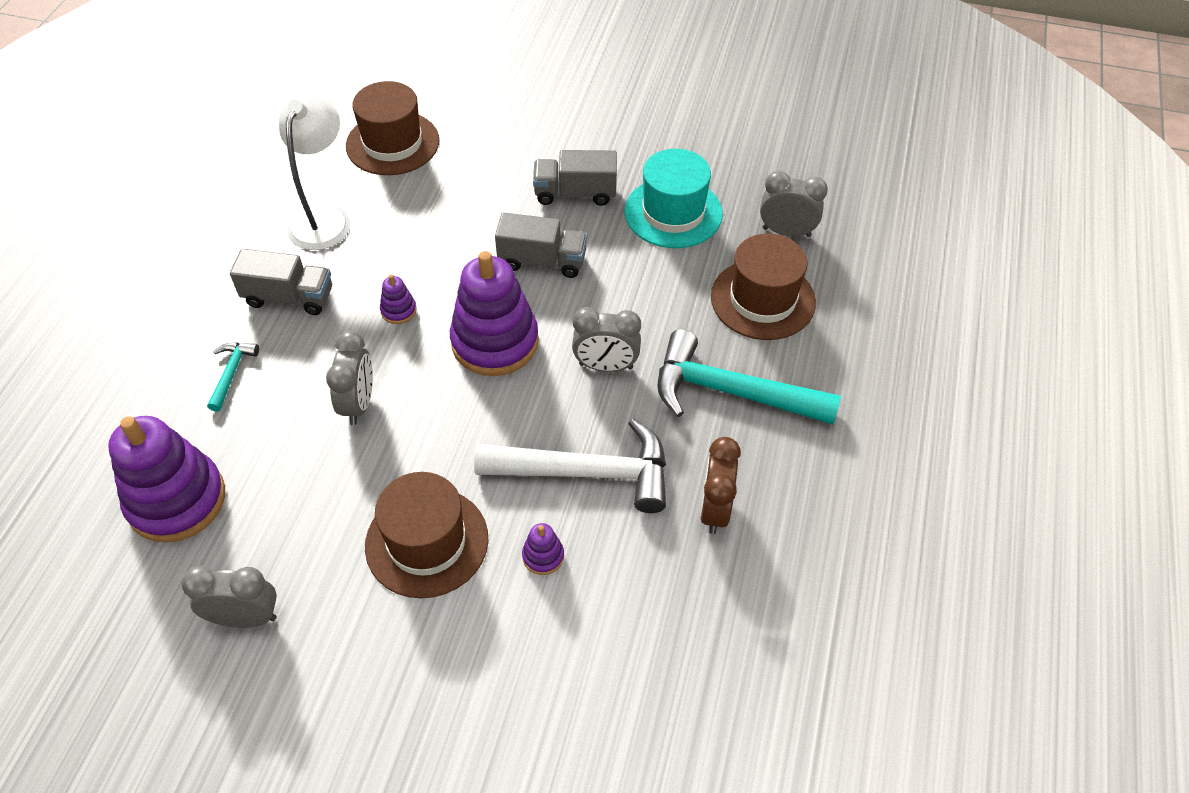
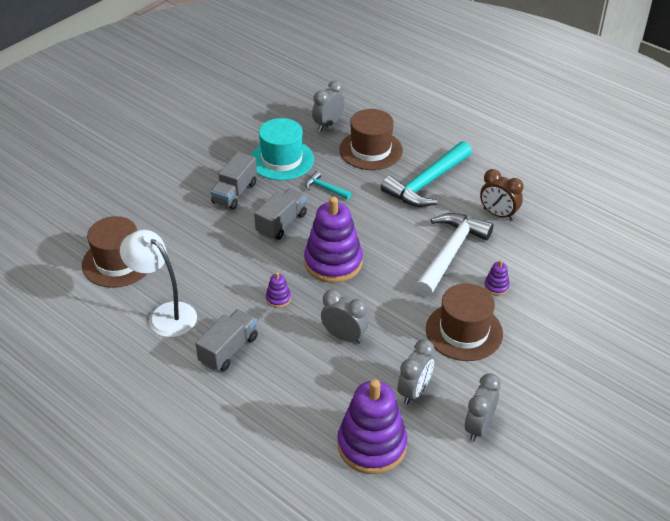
camera: 65 degrees left, 10 degrees down
turquoise hammer [207,342,259,412] -> turquoise hammer moved to [305,171,351,199]
grey clock [572,307,641,372] -> grey clock moved to [398,339,435,405]

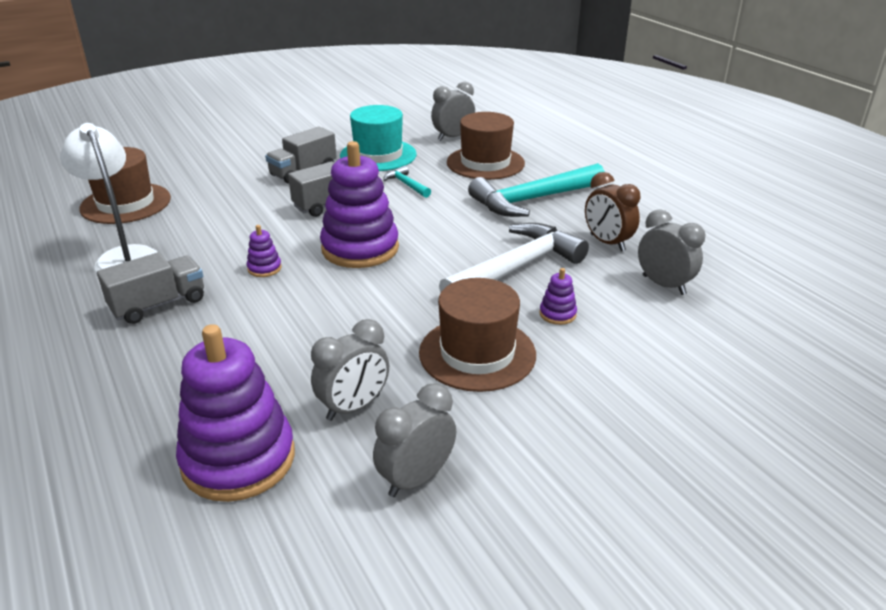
camera: 20 degrees right, 10 degrees down
grey clock [321,289,368,344] -> grey clock moved to [638,209,705,295]

